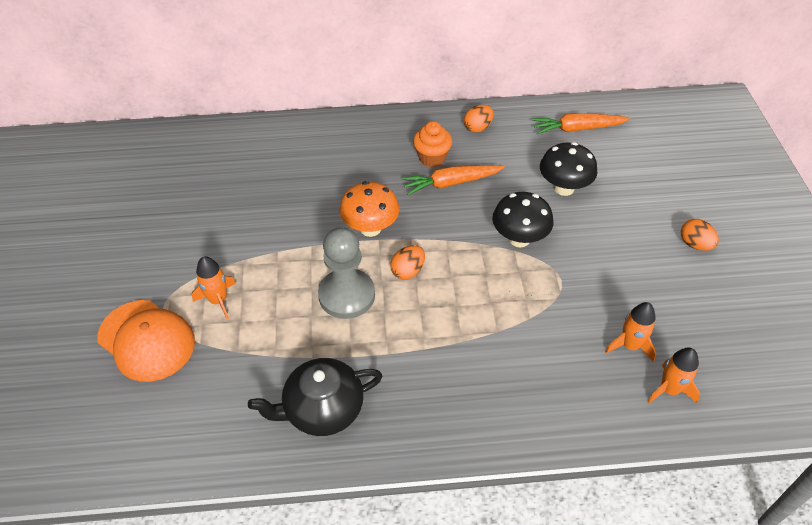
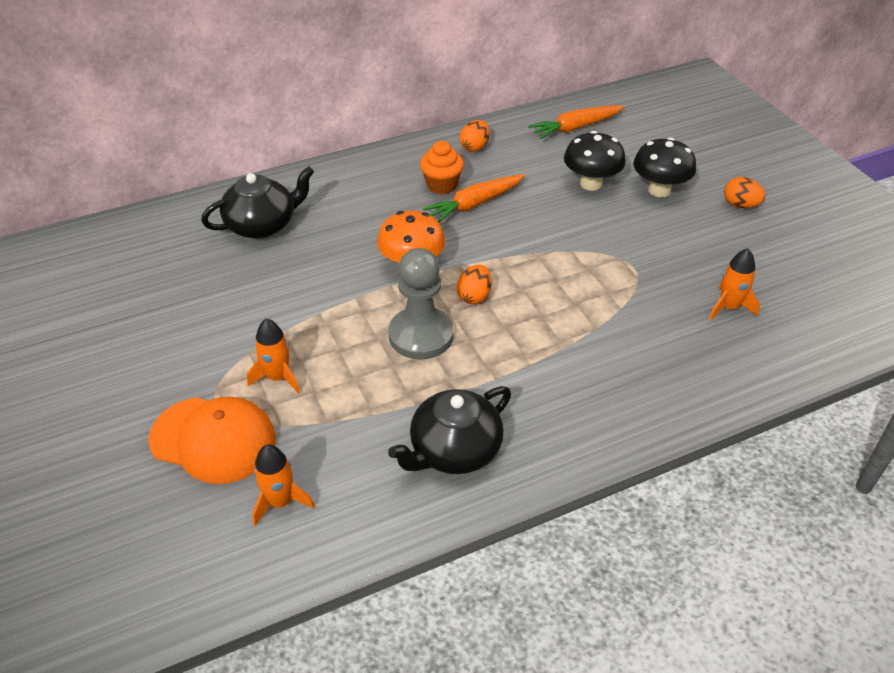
camera: 20 degrees left, 5 degrees down
black mushroom [492,192,554,247] -> black mushroom moved to [633,137,696,197]
orange rocket [648,348,700,403] -> orange rocket moved to [252,444,315,526]
none -> black teapot [201,166,314,239]

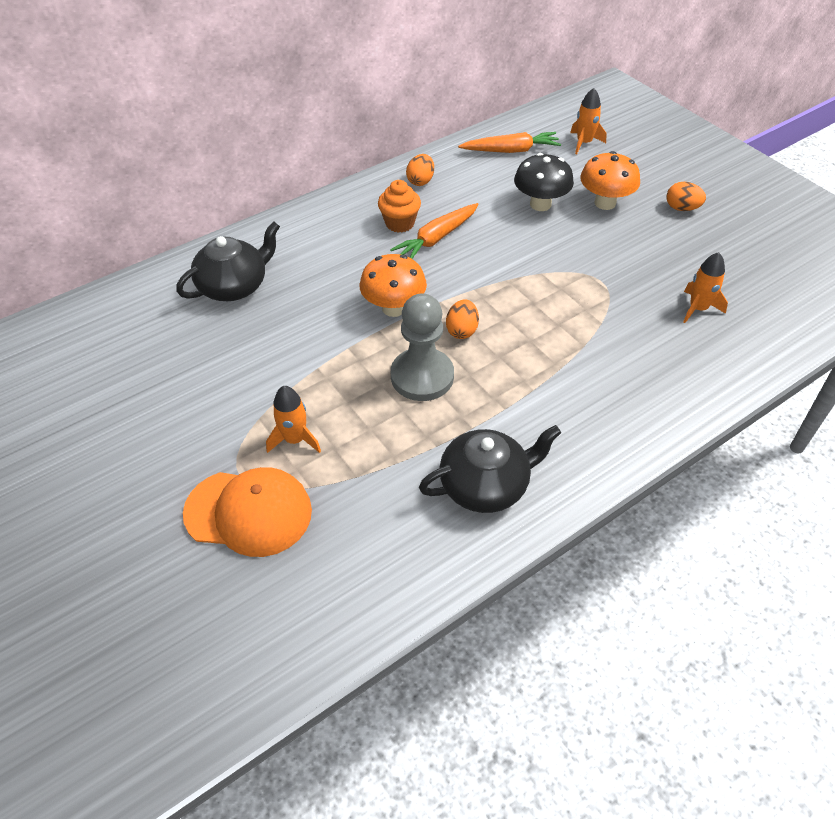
camera: 10 degrees left, 5 degrees up
orange rocket [252,444,315,526] -> orange rocket moved to [570,88,607,154]
black teapot [388,386,511,474] -> black teapot turned 150 degrees counterclockwise [419,425,561,513]
orange carrot [529,105,624,139] -> orange carrot turned 150 degrees counterclockwise [458,132,561,153]
black mushroom [633,137,696,197] -> orange mushroom [580,151,640,210]

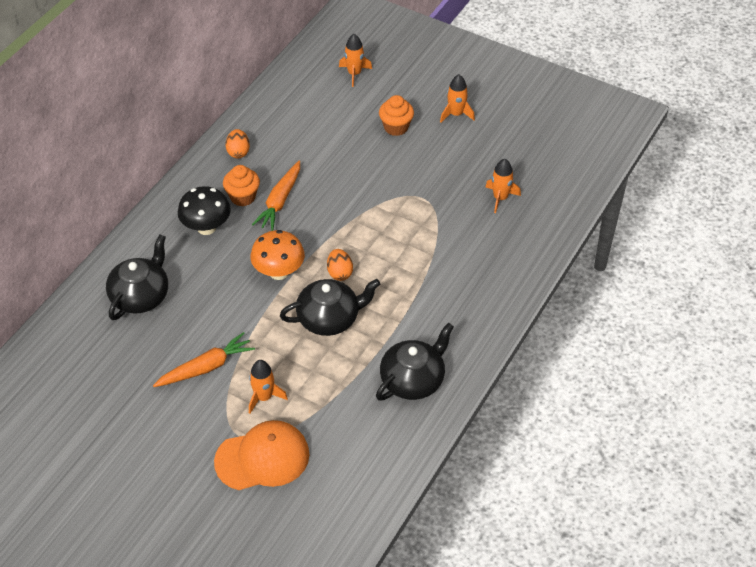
camera: 25 degrees left, 0 degrees up
grey pawn [391,293,454,401] -> black teapot [280,279,380,336]
orange carrot [458,132,561,153] -> orange carrot moved to [153,332,255,387]
black mushroom [514,153,574,211] -> black mushroom moved to [178,186,231,235]
orange mushroom [580,151,640,210] -> orange cupcake [379,95,414,136]
orange egg [666,182,706,211] -> orange rocket [440,74,475,122]

